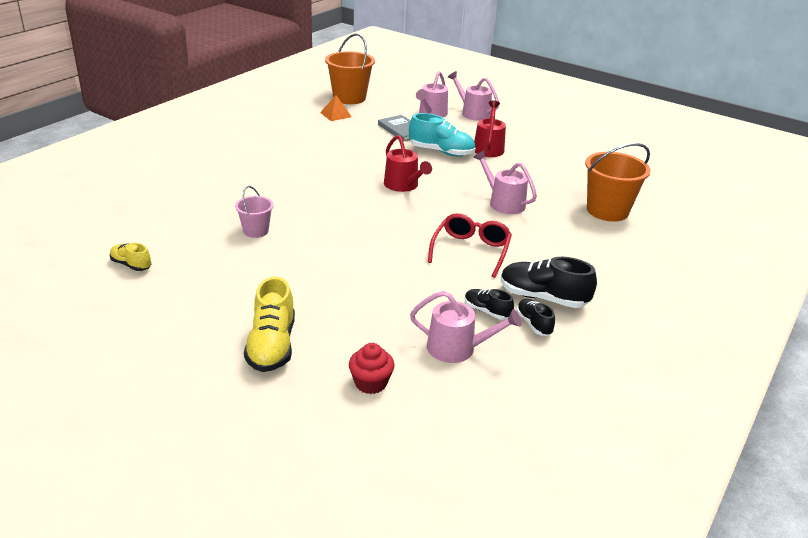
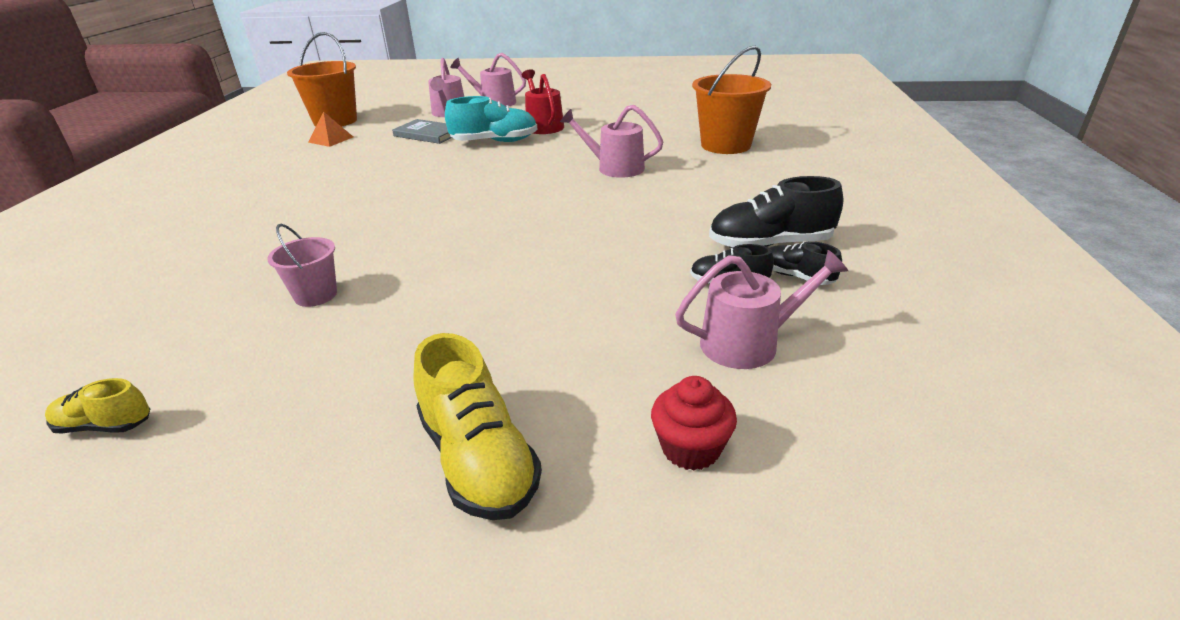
camera: 25 degrees left, 0 degrees up
red watering can [384,135,432,192] -> none
red glasses [428,213,512,278] -> none

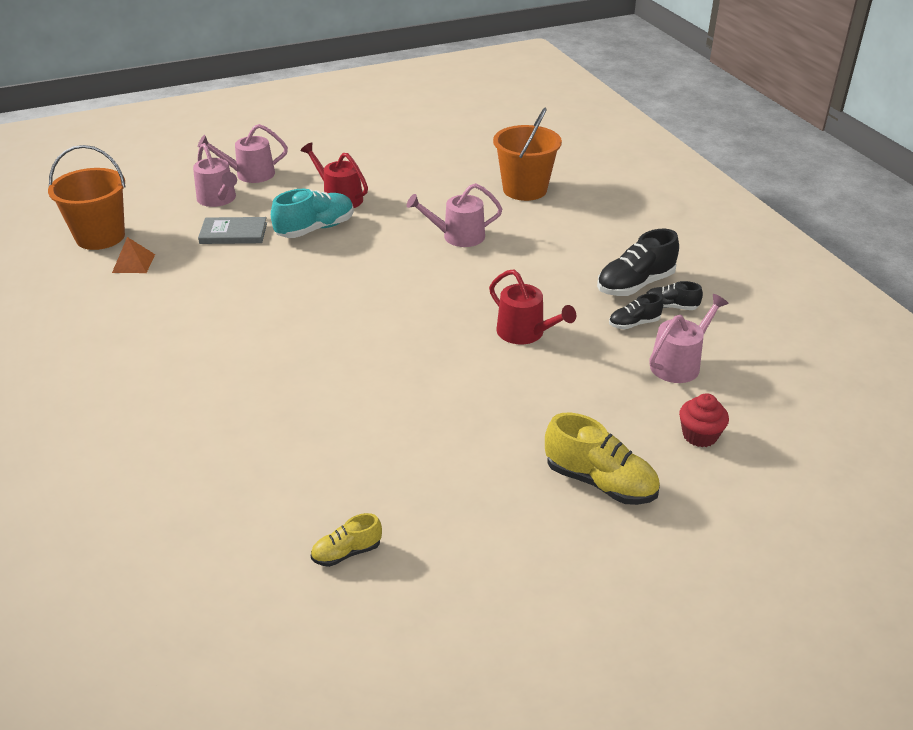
camera: 30 degrees left, 5 degrees up
pink bucket [267,224,337,307] -> none
none -> red watering can [489,269,576,344]

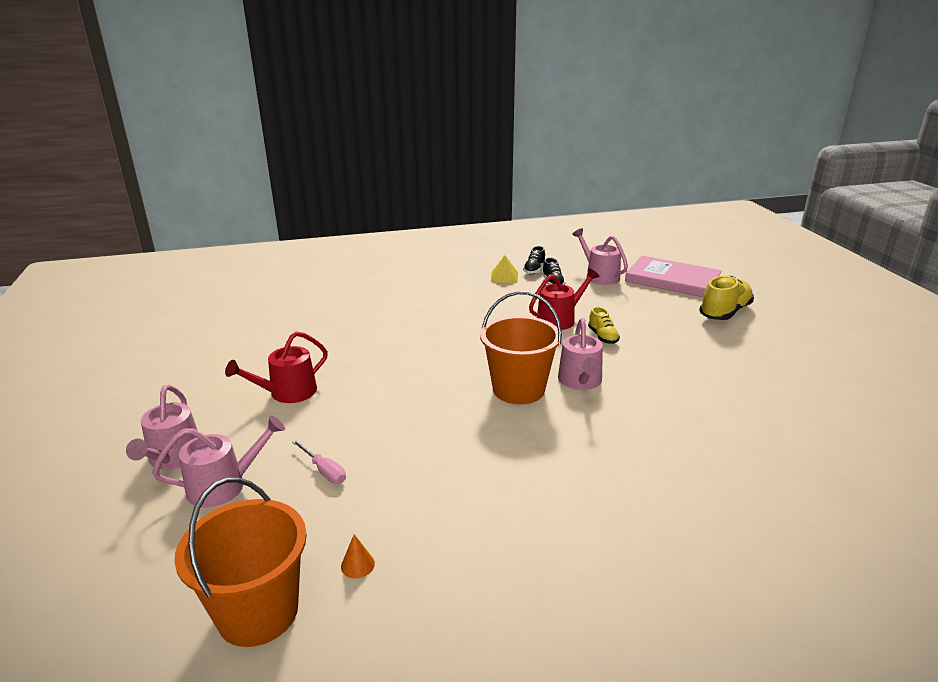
camera: 80 degrees left, 10 degrees down
orange pyramid [112,237,155,273] -> orange cone [341,534,375,578]
grey book [198,217,267,244] -> pink screwdriver [292,440,346,484]
turquoise shoe [271,189,354,238] -> none
yellow shoe [311,513,382,567] -> yellow shoe moved to [588,307,620,344]
pink watering can [406,183,502,247] -> pink watering can moved to [558,318,603,390]
orange bucket [493,108,562,201] -> orange bucket moved to [480,291,562,404]
black shoe [597,229,679,296] -> yellow pyramid [491,255,518,283]
red cupcake [679,393,729,447] -> pink book [625,256,722,297]

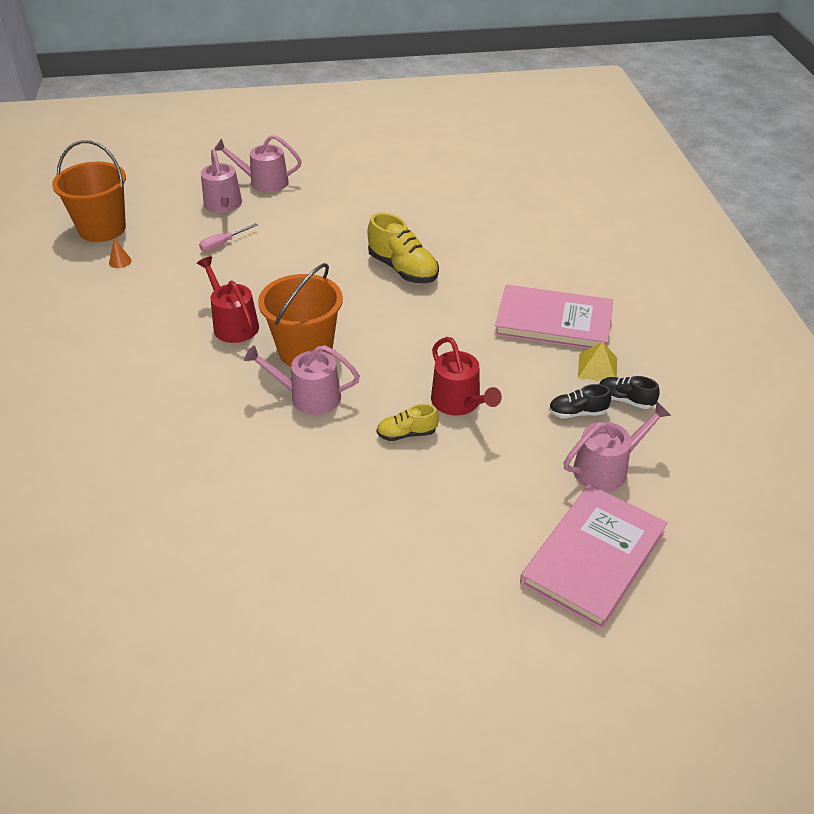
camera: 95 degrees right, 15 degrees up
red watering can [225,331,328,403] -> red watering can moved to [197,256,259,343]
yellow shoe [699,276,754,320] -> yellow shoe moved to [367,213,439,283]
none -> pink book [494,285,613,349]

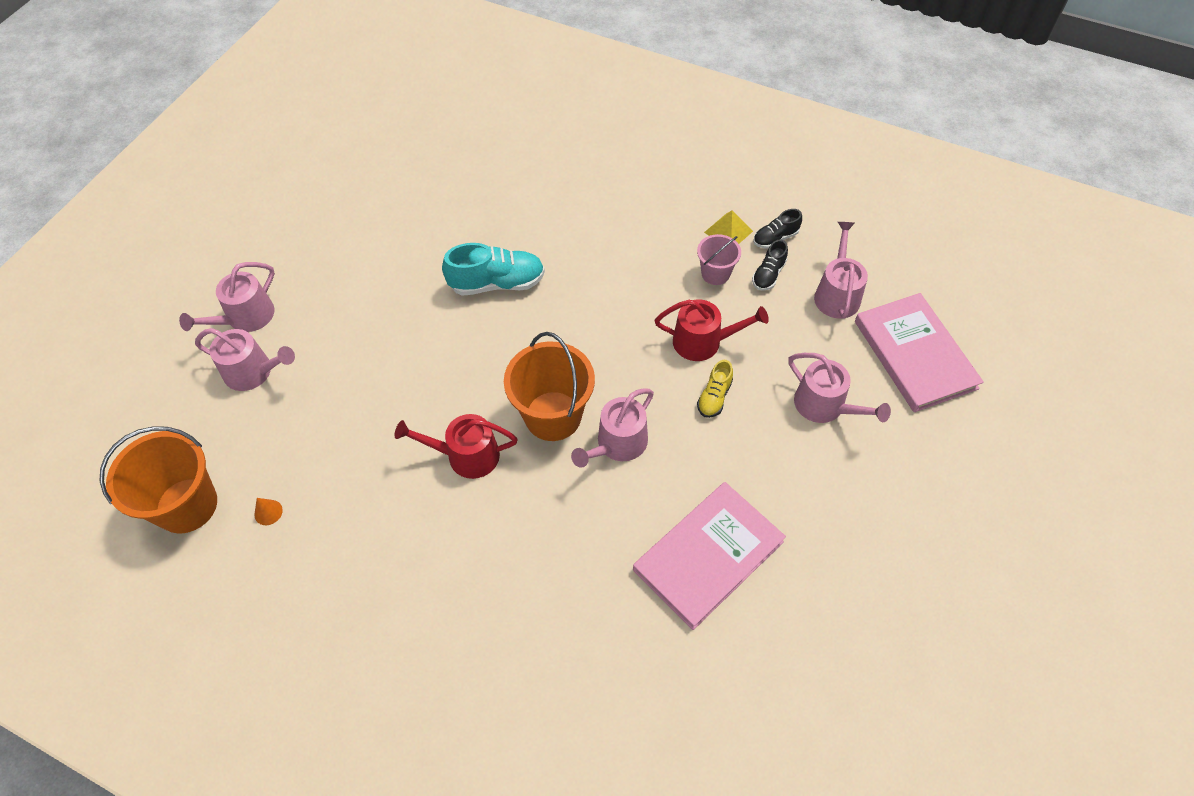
camera: 55 degrees left, 15 degrees up
pink screwdriver [199,223,258,251] -> none
yellow shoe [367,213,439,283] -> turquoise shoe [442,243,545,296]
pink book [494,285,613,349] -> pink book moved to [633,482,786,630]
none -> pink bucket [697,234,741,285]
none -> pink watering can [788,353,891,423]

